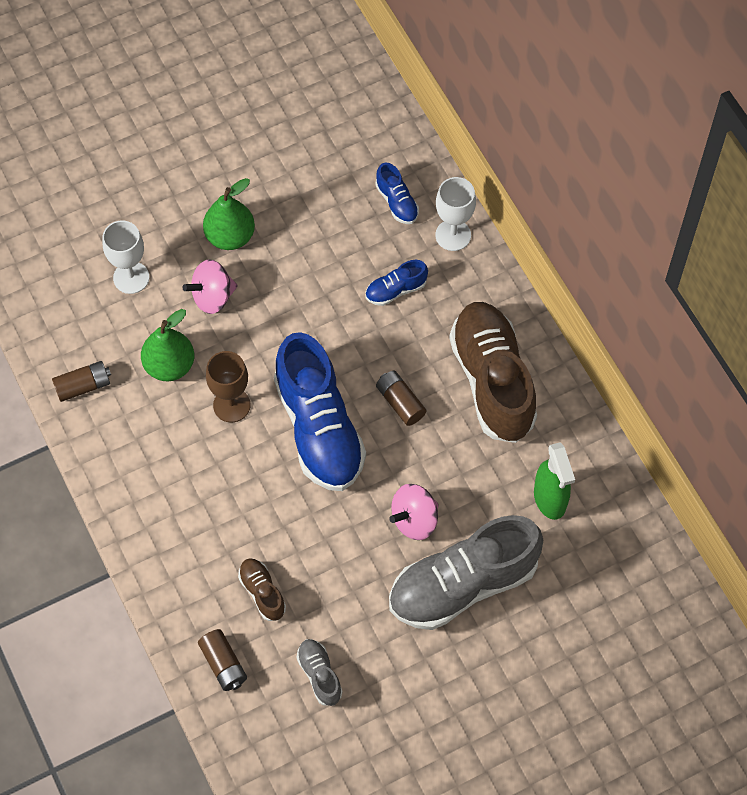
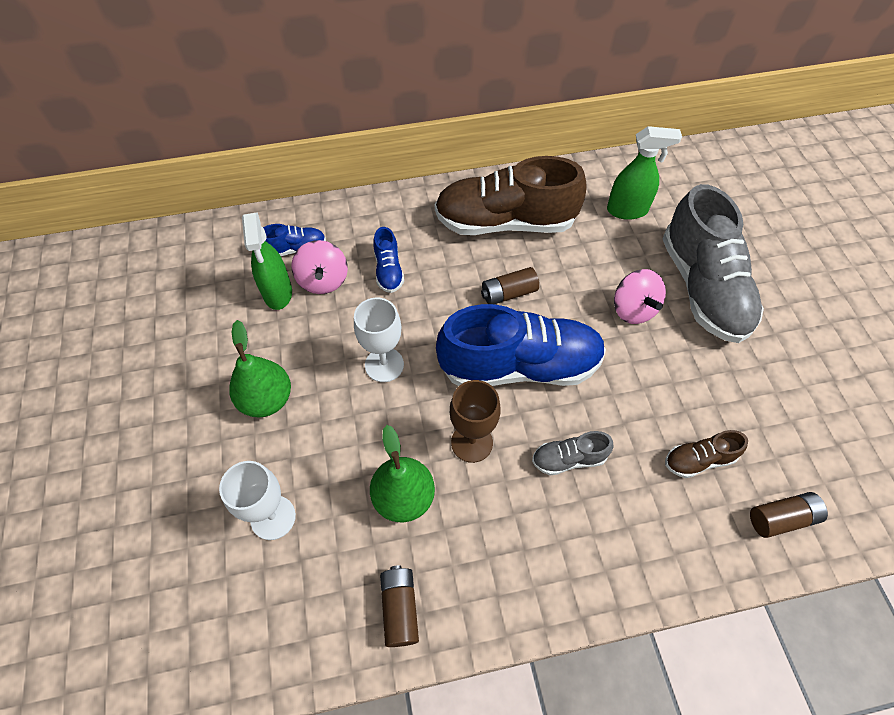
camera: 75 degrees left, 5 degrees down
pink spinning top [183,259,237,314] -> pink spinning top moved to [291,240,348,294]
grey shoe [296,639,343,706] -> grey shoe moved to [532,431,614,475]
white goblet [435,177,476,251] -> white goblet moved to [354,297,404,382]
none -> green spray bottle [242,212,292,310]

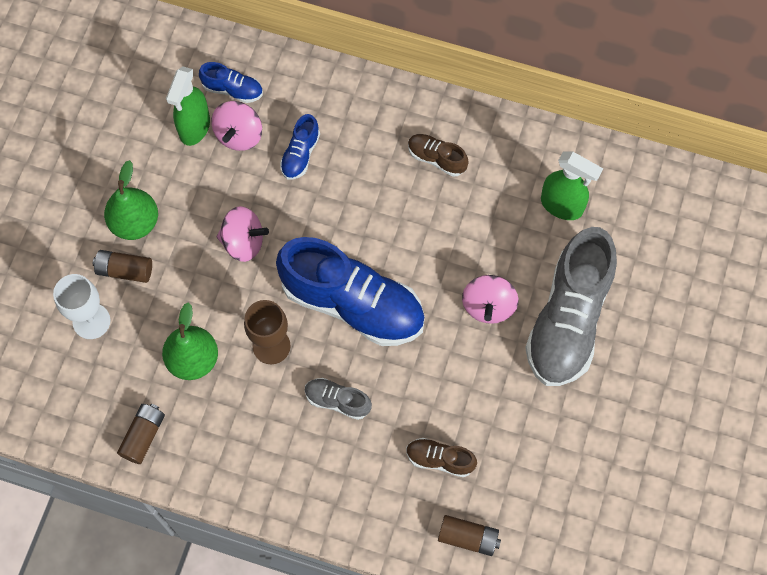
camera: 30 degrees right, 10 degrees up
white goblet [354,297,404,382] -> pink spinning top [217,206,269,262]
brown shoe [435,156,587,235] -> brown shoe [408,134,469,177], size x0.44
brown battery [481,267,539,304] -> brown battery moved to [93,250,152,283]

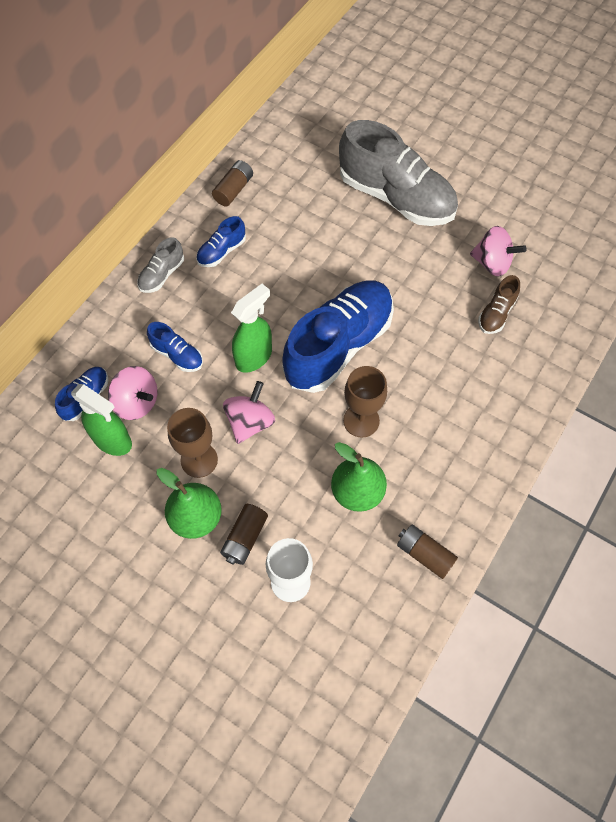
camera: 75 degrees left, 5 degrees down
grey shoe [305,378,372,420] -> grey shoe moved to [137,237,184,293]
brown shoe [408,134,469,177] -> blue shoe [196,216,246,267]
brown battery [438,515,501,556] -> brown battery moved to [212,160,253,206]
pink spinning top [462,275,519,324] -> pink spinning top moved to [470,226,526,277]
green spray bottle [541,152,603,220] -> green spray bottle moved to [231,284,272,373]
none -> brown goblet [167,408,218,478]

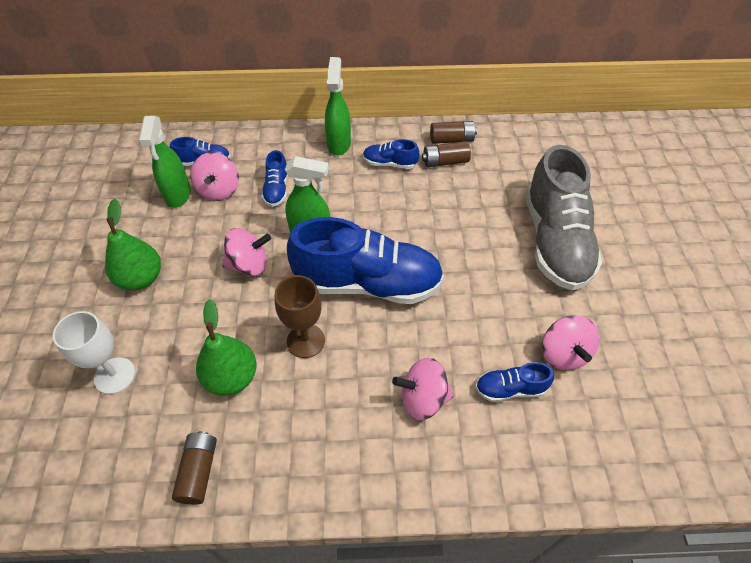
camera: 55 degrees right, 10 degrees down
grey shoe [137,237,184,293] -> green spray bottle [325,57,351,155]
brown goblet [167,408,218,478] -> none
brown battery [220,504,268,565] -> brown battery moved to [422,141,471,167]
brown shoe [478,275,520,334] -> blue shoe [475,362,554,402]
none -> pink spinning top [392,358,454,420]

